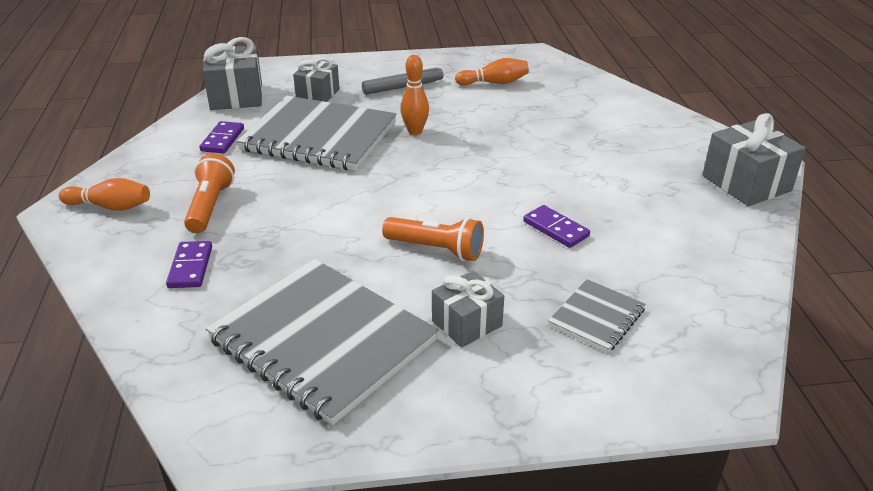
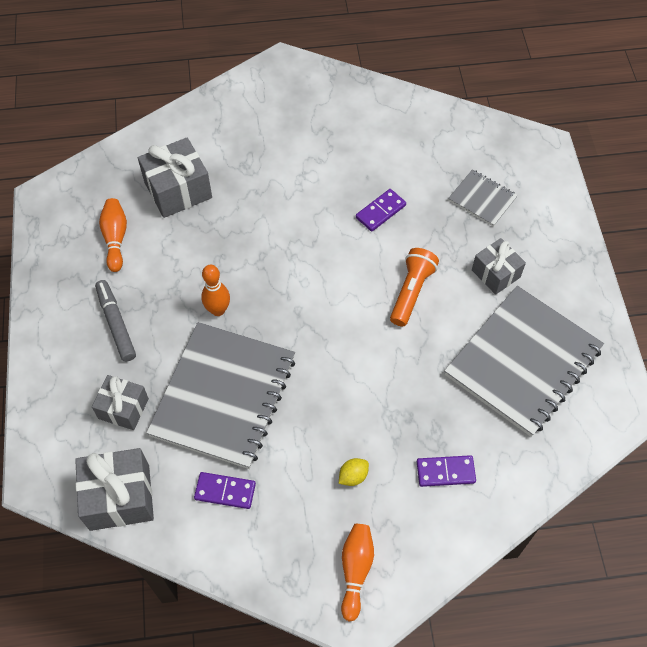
camera: 90 degrees left, 25 degrees up
orange flashlight [184,154,235,233] -> yellow lemon [339,458,369,486]
grey gift [702,113,806,206] -> grey gift moved to [138,138,212,218]

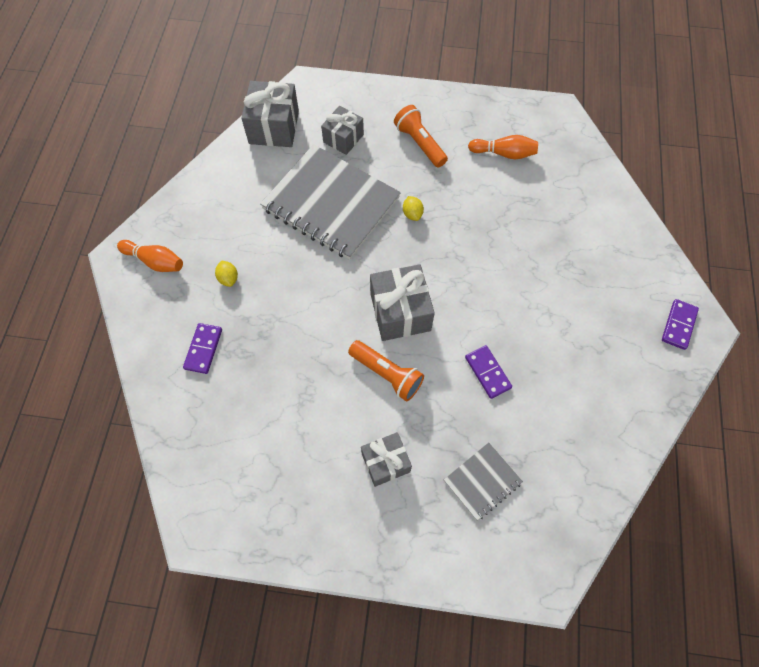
camera: 105 degrees right, 5 degrees up
grey marker [95,280,136,362] -> orange flashlight [394,105,448,168]
grey gift [138,138,212,218] -> grey gift moved to [370,264,435,341]
purple domino [194,472,256,509] -> purple domino moved to [662,299,699,350]
orange bowling pin [201,265,230,316] -> yellow lemon [403,196,424,221]
grey notebook [444,286,604,437] -> none

